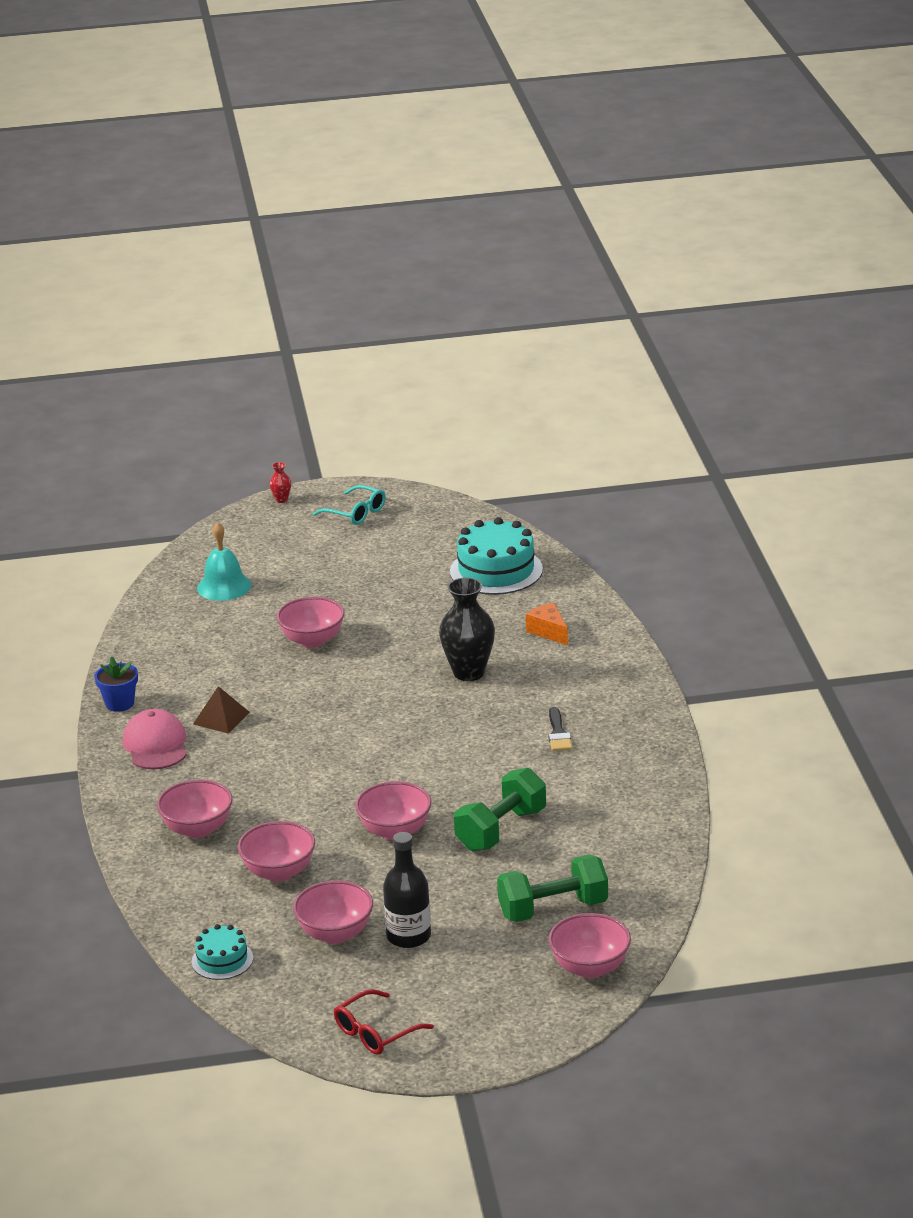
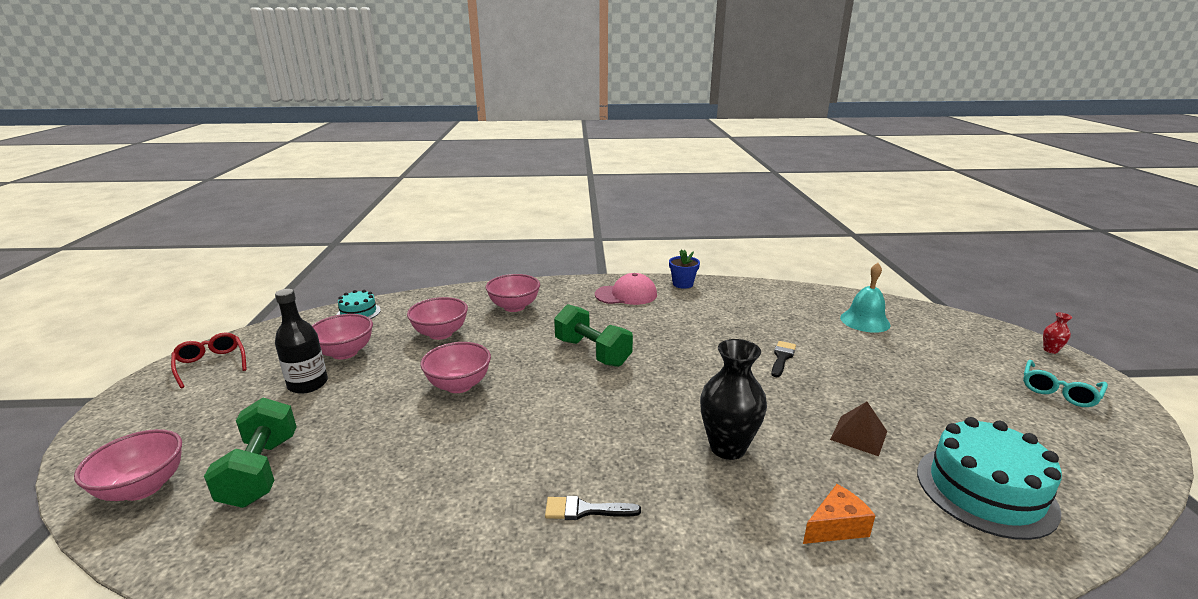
camera: 95 degrees right, 5 degrees down
brown pyramid [193,686,250,734] -> brown pyramid moved to [830,402,887,456]
pink bowl [276,597,344,648] -> black brush [771,341,796,377]
green dumbbell [454,768,546,851] -> green dumbbell moved to [554,304,633,367]

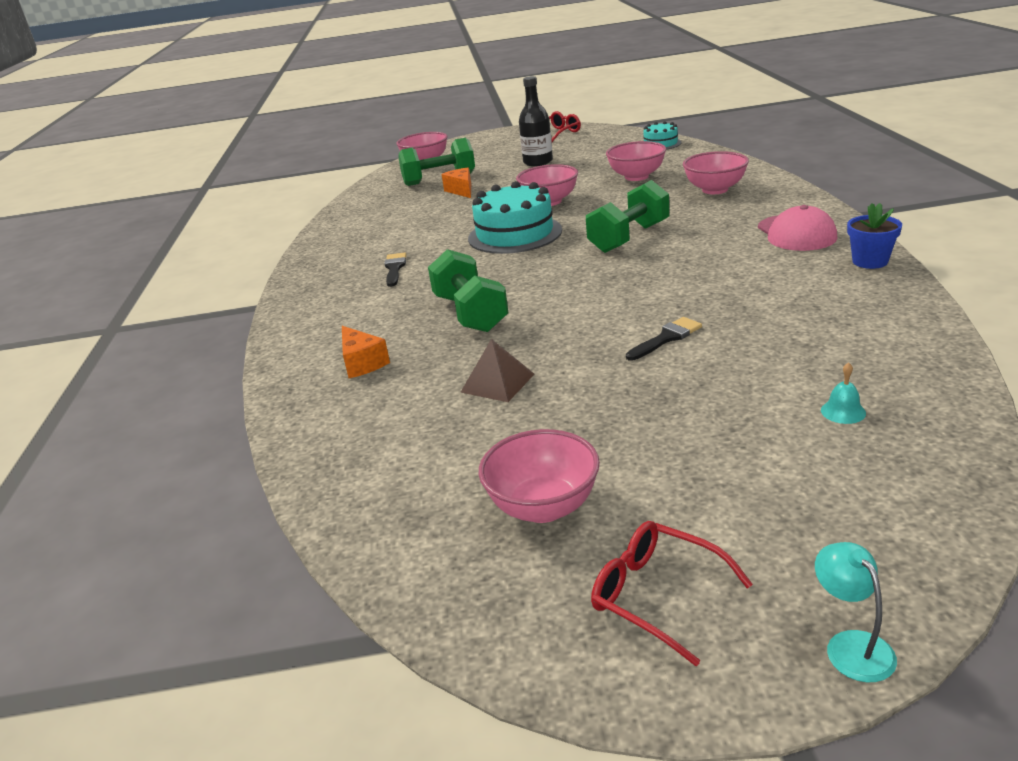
camera: 90 degrees right, 5 degrees up
pink bowl [312,314,373,360] -> pink bowl moved to [479,429,600,523]
black vase [700,339,767,460] -> green dumbbell [428,249,508,332]
black brush [771,341,796,377] -> black brush turned 60 degrees counterclockwise [626,317,702,361]
turquoise bell [840,263,891,333] -> turquoise bell [821,362,866,424], size x0.47
turquoise cake [917,417,1062,540] -> turquoise cake moved to [468,181,562,254]
turquoise glasses [1023,360,1108,407] -> red glasses [591,521,753,666]
red vase [1043,313,1072,354] -> turquoise lamp [815,542,897,682]
none -> orange cheese [441,167,471,198]

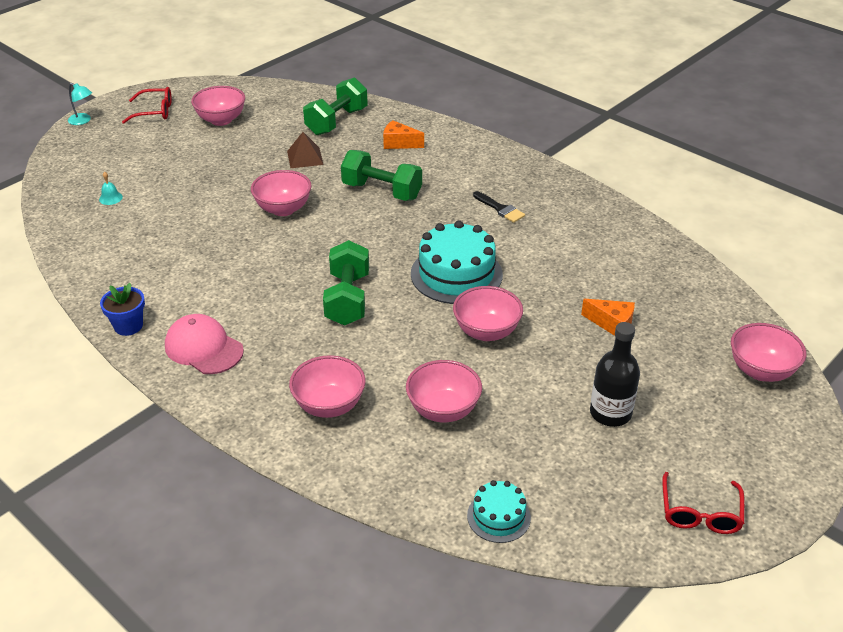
camera: 135 degrees right, 10 degrees up
green dumbbell [398,138,475,186] -> green dumbbell moved to [303,78,368,135]
black brush [626,317,702,361] -> none
none -> pink bowl [251,170,312,216]

